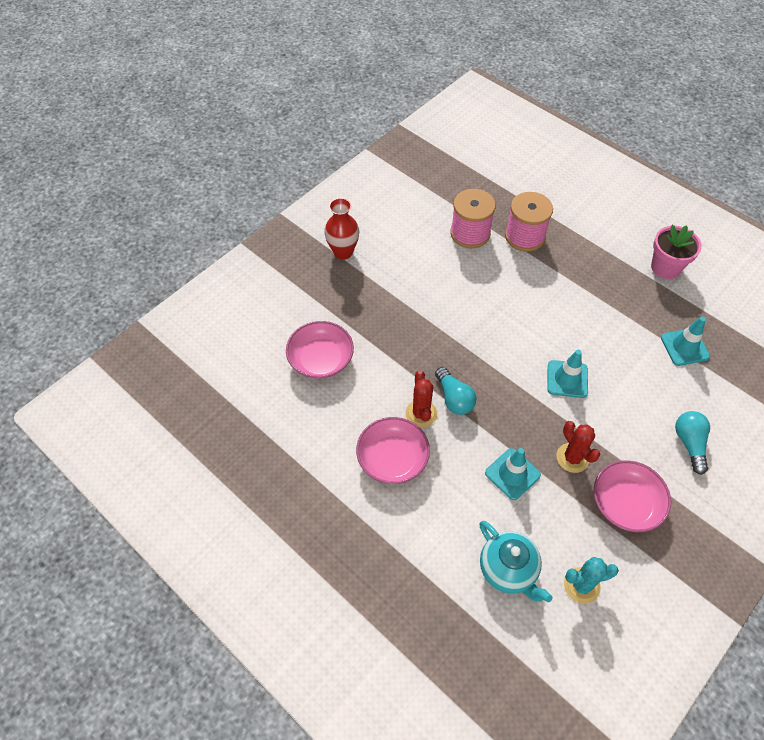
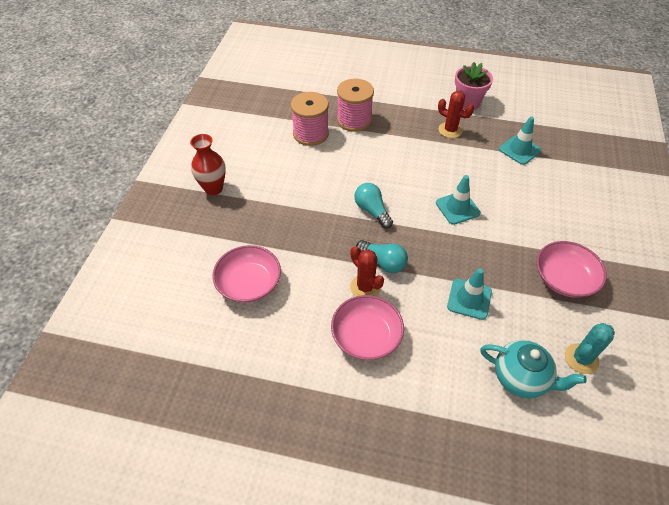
camera: 30 degrees left, 5 degrees down
red cactus [556,421,600,473] -> red cactus moved to [438,91,474,138]
turquoise light bulb [675,411,710,475] -> turquoise light bulb moved to [354,183,393,229]

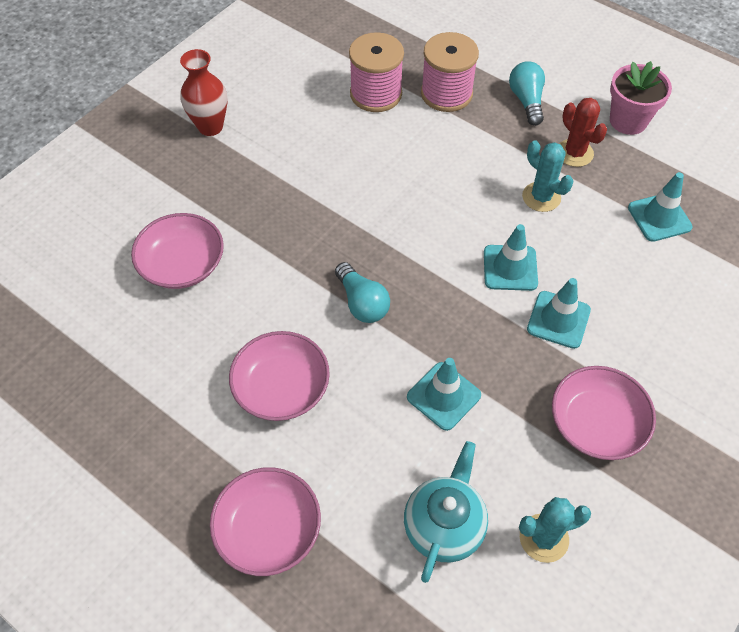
camera: 25 degrees right, 5 degrees up
red cactus [350,246,384,297] -> none
turquoise light bulb [354,183,393,229] -> turquoise light bulb moved to [509,61,545,126]
turquoise teapot [480,340,587,398] -> turquoise teapot turned 120 degrees counterclockwise [404,441,488,583]
none -> pink bowl [210,467,321,576]
none -> turquoise cactus [522,140,573,212]
none -> turquoise traffic cone [527,278,591,349]

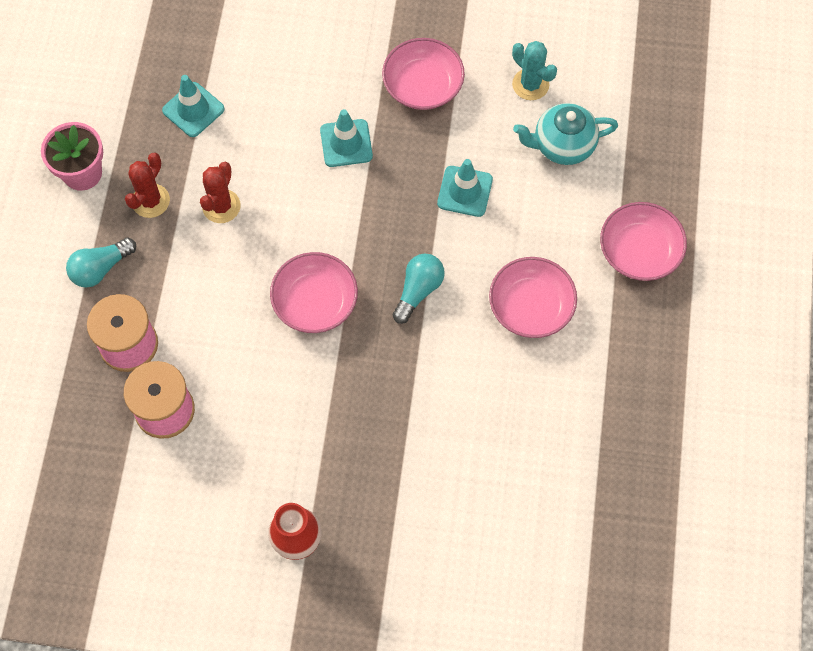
camera: 120 degrees left, 10 degrees up
pink bowl [131,213,224,289] -> pink bowl moved to [270,252,358,333]
turquoise traffic cone [484,224,538,291] -> none
turquoise cactus [522,140,573,212] -> red cactus [200,162,241,223]

